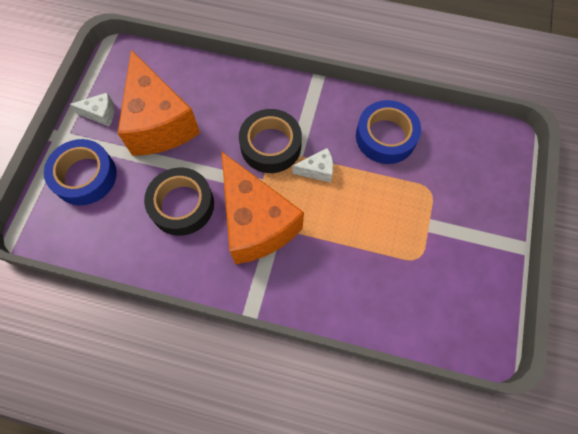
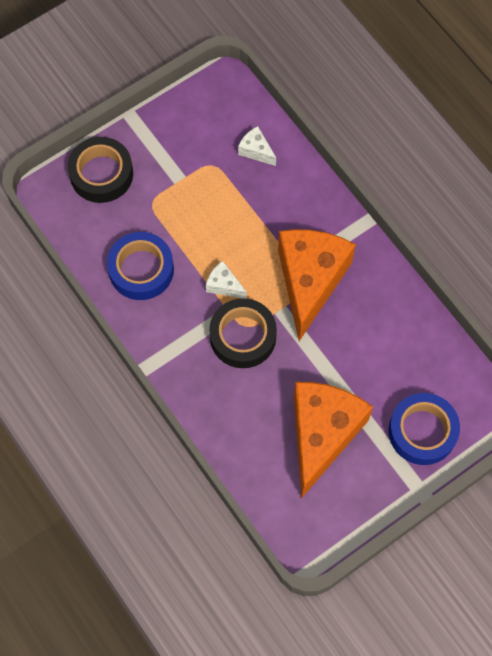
camera: 140 degrees left, 0 degrees up
white cheese [69,93,114,126] -> white cheese moved to [238,126,276,166]
black tape [144,168,214,236] -> black tape moved to [68,137,133,203]

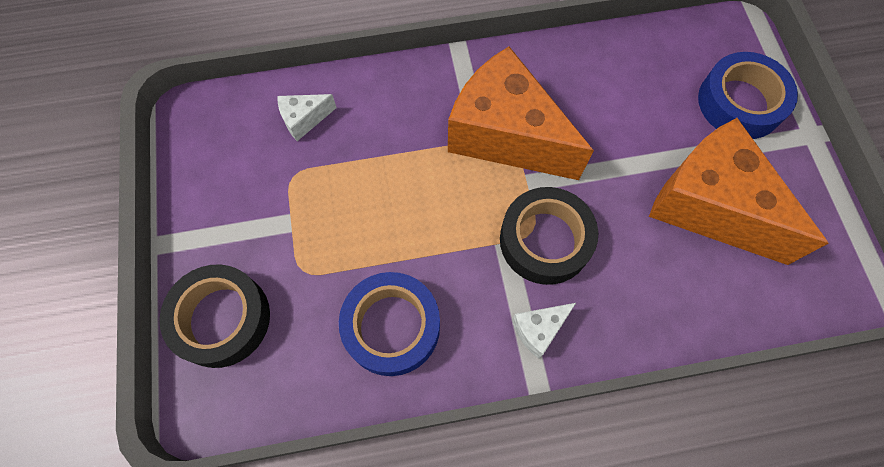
camera: 65 degrees left, 0 degrees up
white cheese [206,261,247,299] -> white cheese moved to [512,303,576,358]

